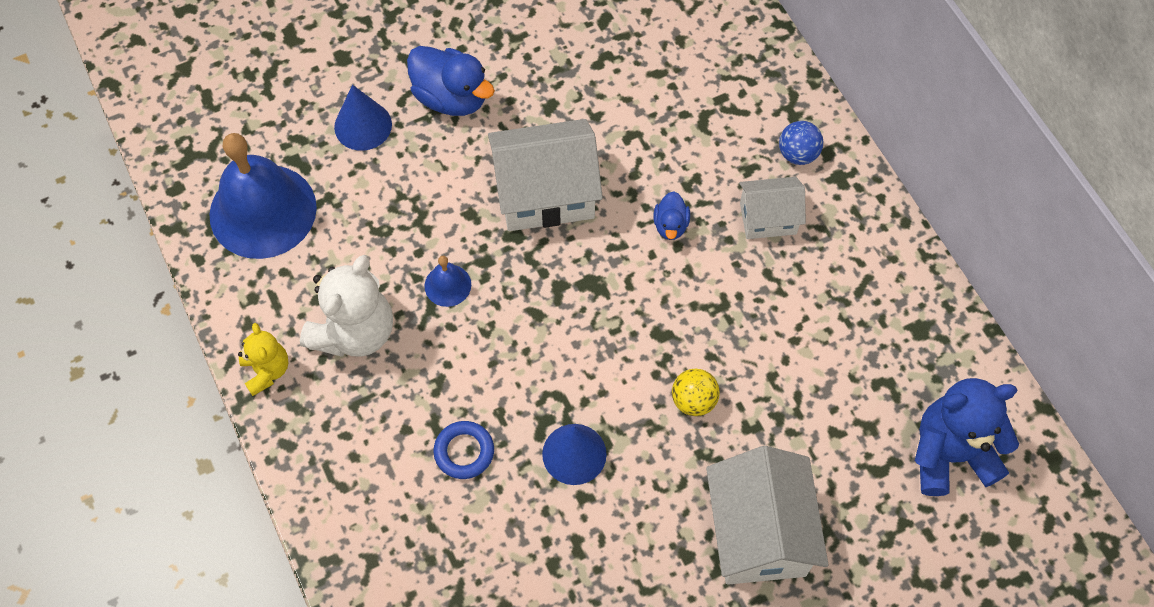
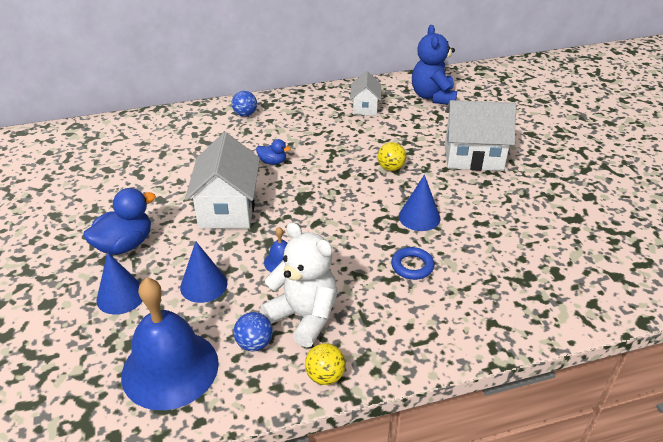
camera: 80 degrees left, 25 degrees down
yellow teddy bear [238,323,288,396] -> yellow ball [305,343,346,385]
white house [739,177,806,239] -> white house moved to [350,71,381,115]
none -> blue cone [180,242,227,303]
none -> blue ball [234,312,273,351]

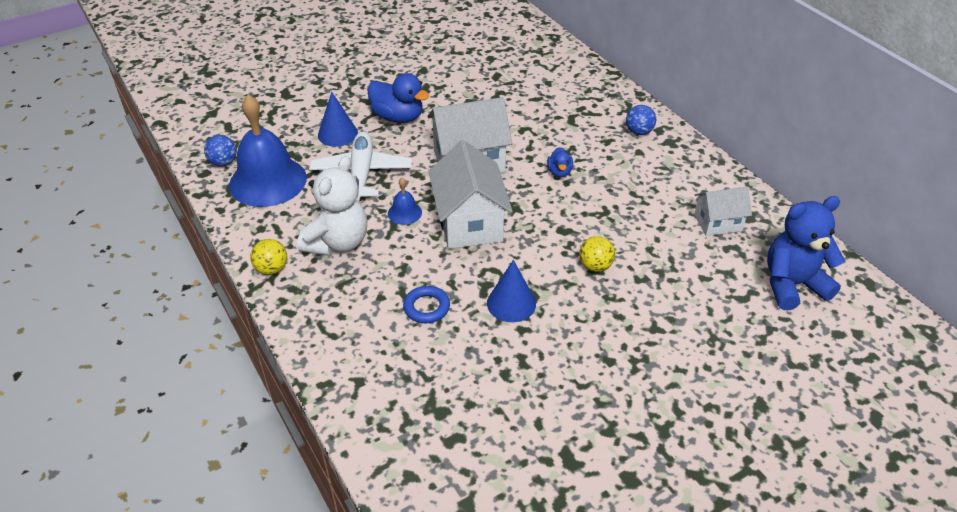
camera: 75 degrees right, 5 degrees up
blue cone [180,242,227,303] -> white plane [309,131,412,201]
blue ball [234,312,273,351] -> blue ball moved to [204,135,237,167]
white house [445,100,516,171] -> white house moved to [428,140,513,249]

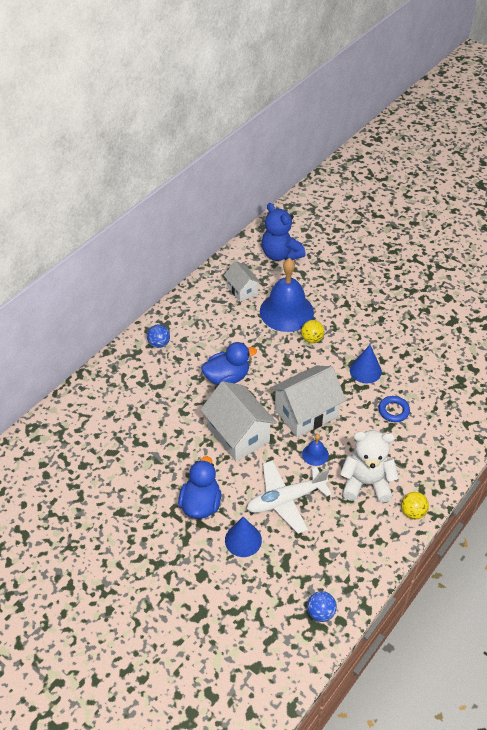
camera: 110 degrees left, 5 degrees up
blue bell [229,95,307,207] -> blue bell moved to [260,258,314,332]
blue duck [547,147,573,178] -> blue duck [201,342,257,385], size x1.87

